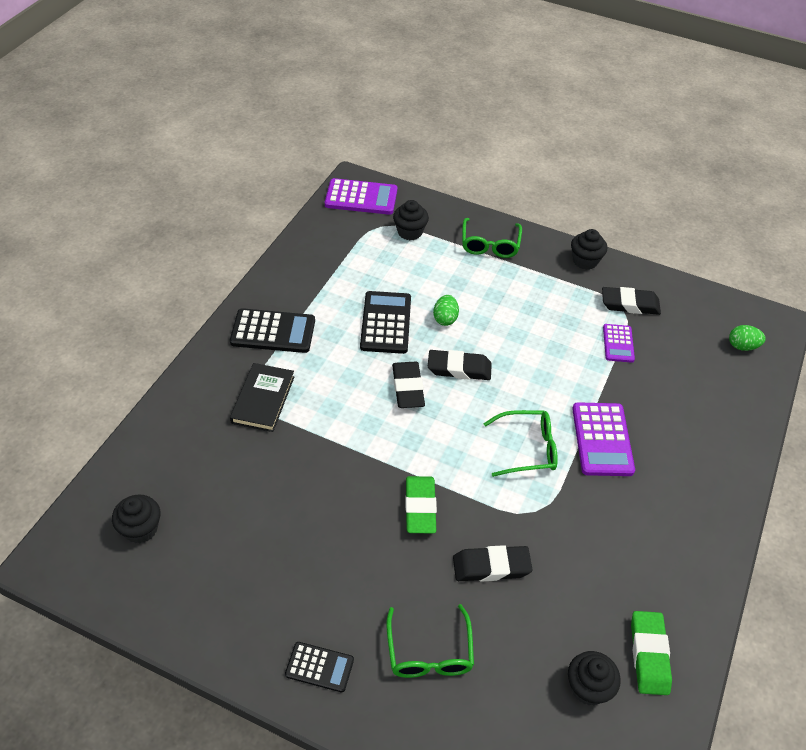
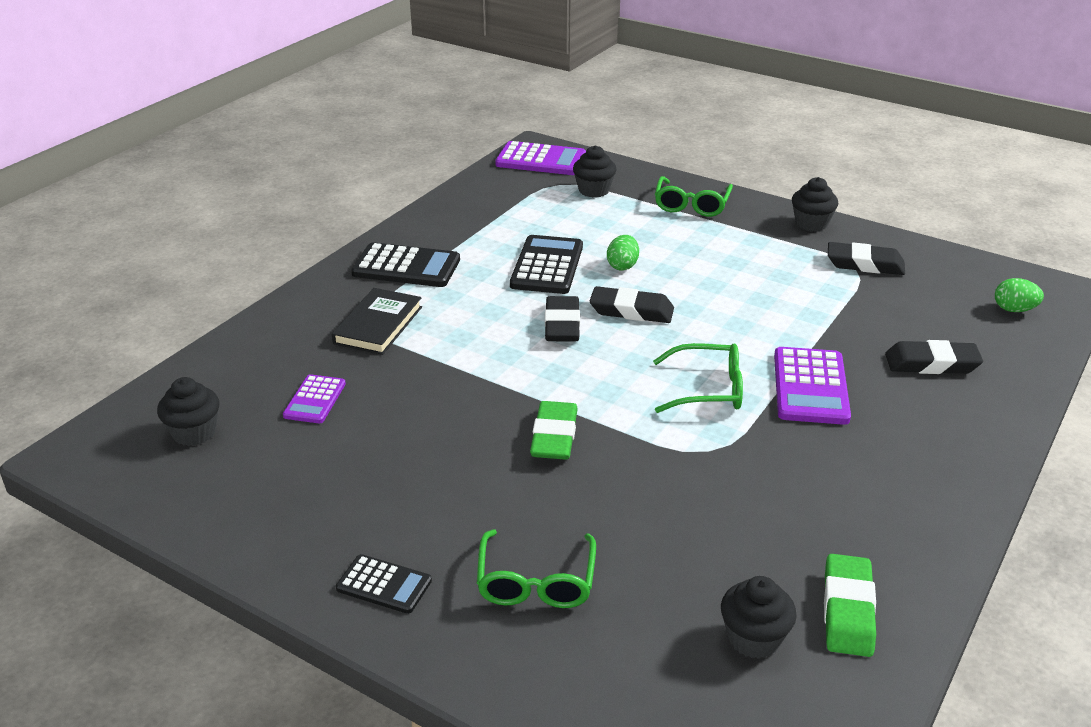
camera: 10 degrees right, 15 degrees down
black eraser [453,545,533,582] -> black eraser moved to [885,340,983,374]
purple calculator [603,324,635,363] -> purple calculator moved to [283,374,346,423]

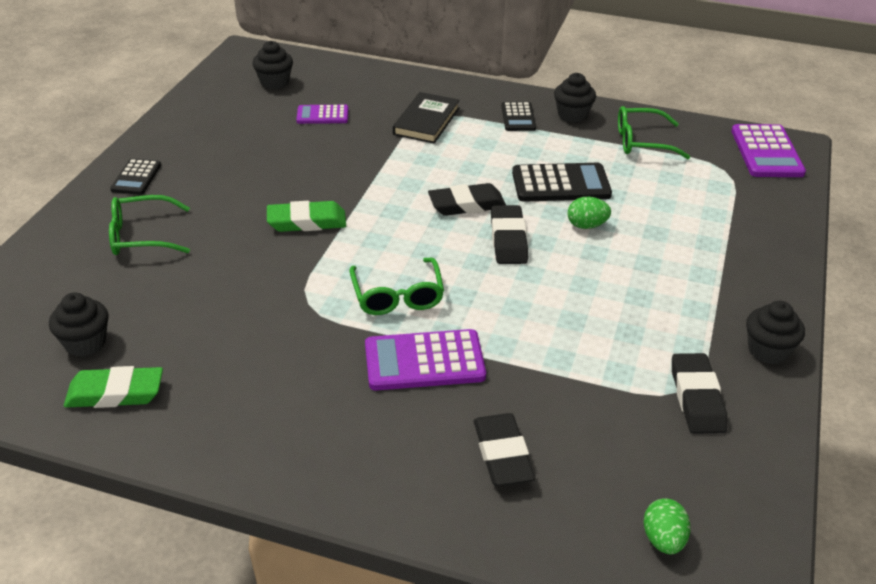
camera: 75 degrees right, 5 degrees up
black book [332,288,422,355] -> black book turned 75 degrees counterclockwise [393,92,460,144]
black calculator [351,242,460,287] -> black calculator [501,102,536,131], size x0.60
black cupcake [573,145,616,198] -> black cupcake moved to [554,73,596,123]
green glasses [655,176,733,217] -> green glasses moved to [618,106,690,159]

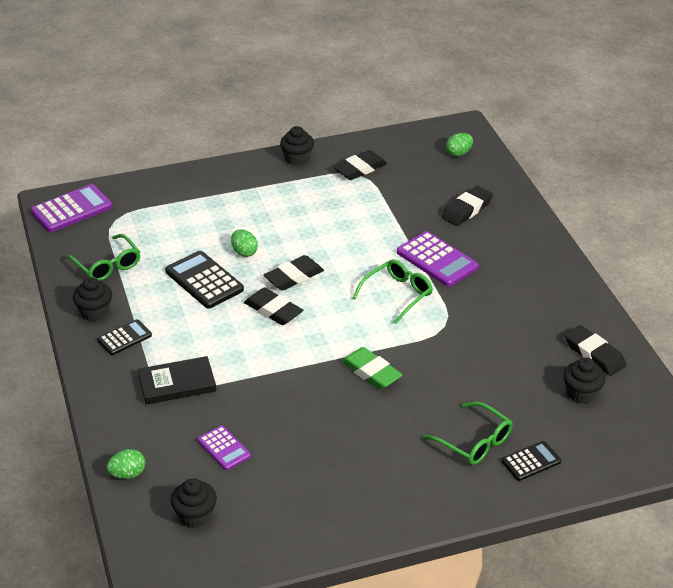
camera: 125 degrees left, 0 degrees up
green eraser [64,366,163,408] -> black eraser [565,325,626,376]
black calculator [110,159,161,195] -> black calculator moved to [502,441,561,481]
none -> green egg [106,449,145,479]

